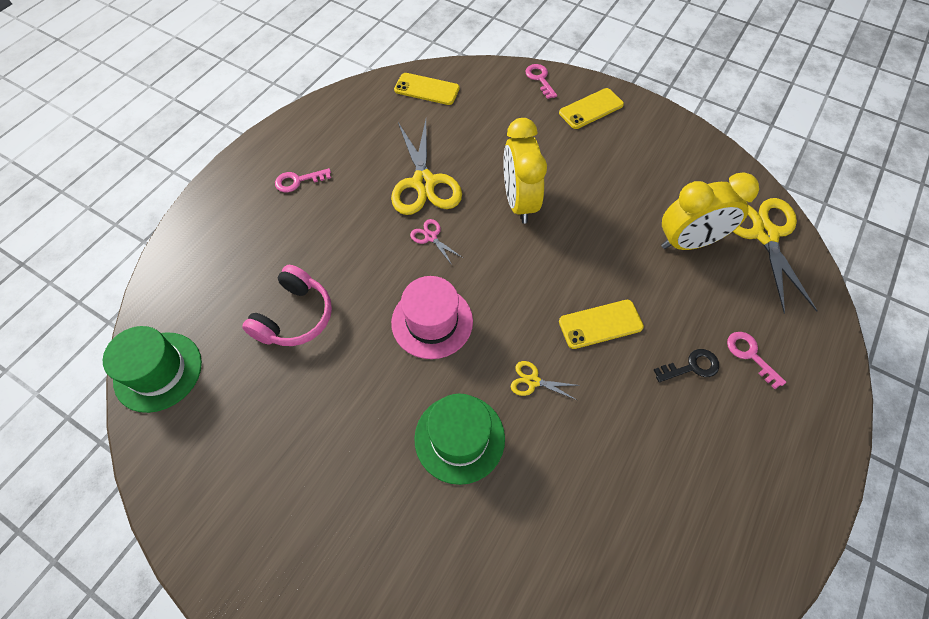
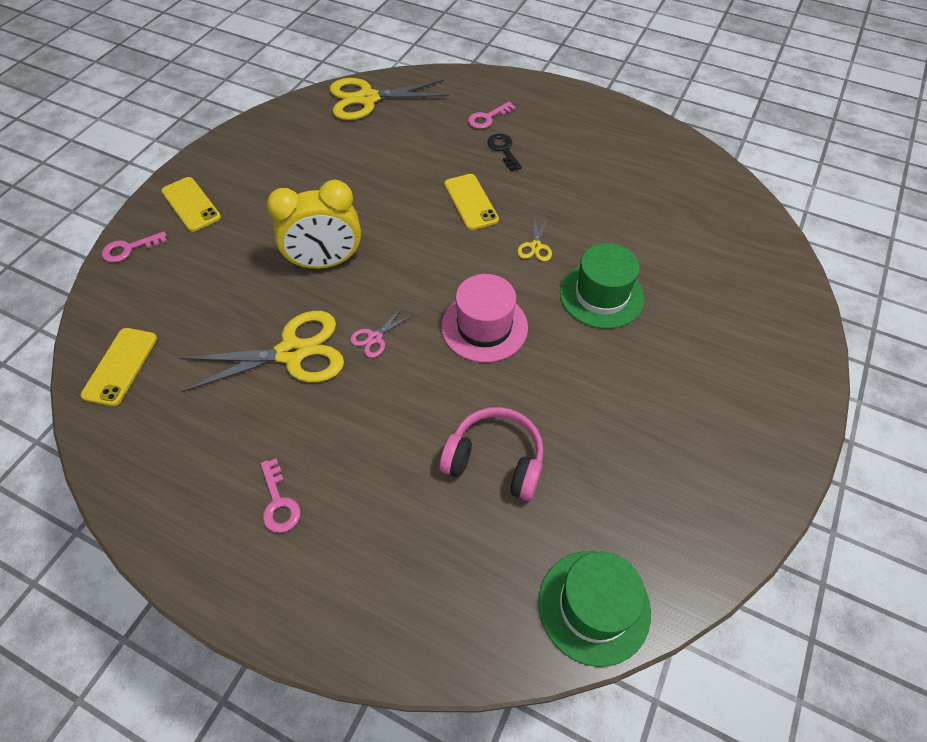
camera: 95 degrees left, 5 degrees down
yellow clock [661,172,759,250] -> none

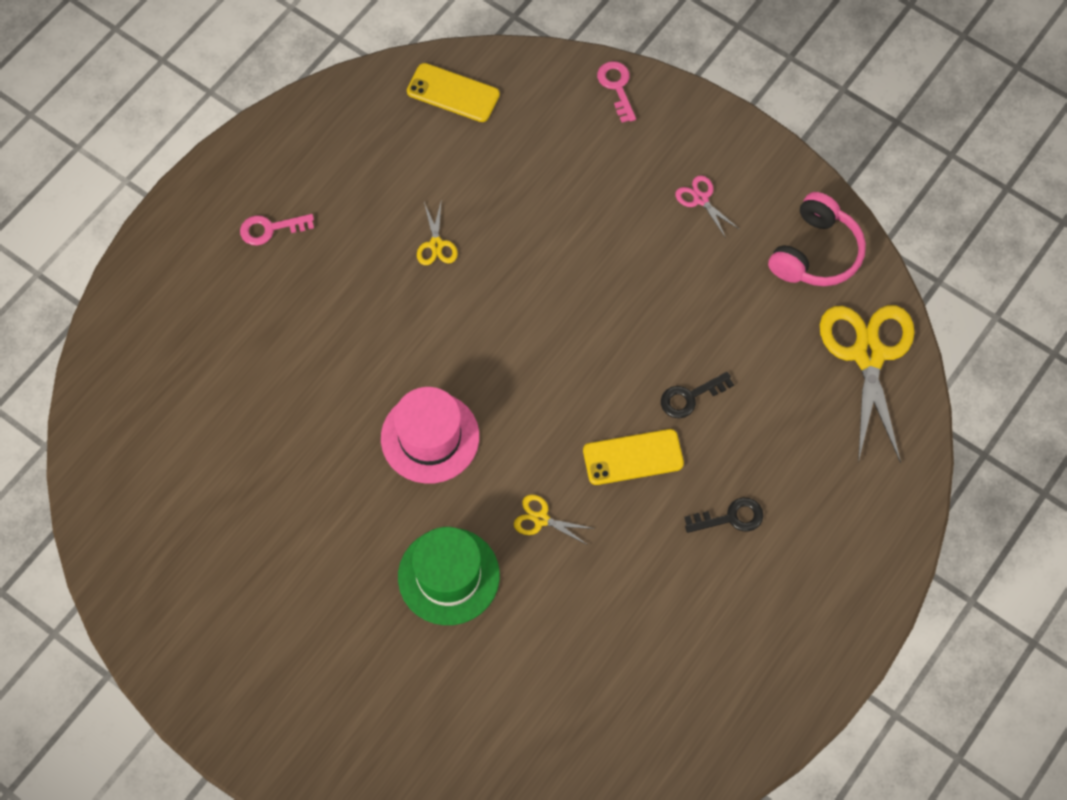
camera: 100 degrees right, 10 degrees up
yellow phone [161,177,221,232] -> none
yellow scissors [180,311,344,392] -> yellow scissors [417,199,458,265], size x0.44
yellow clock [267,180,361,269] -> none
pink scissors [350,306,414,358] -> pink scissors moved to [675,175,739,238]
pink headphones [439,407,544,501] -> pink headphones moved to [768,192,866,286]
pink key [468,102,515,129] -> none
green hat [538,551,651,667] -> none
none -> black key [661,372,734,418]

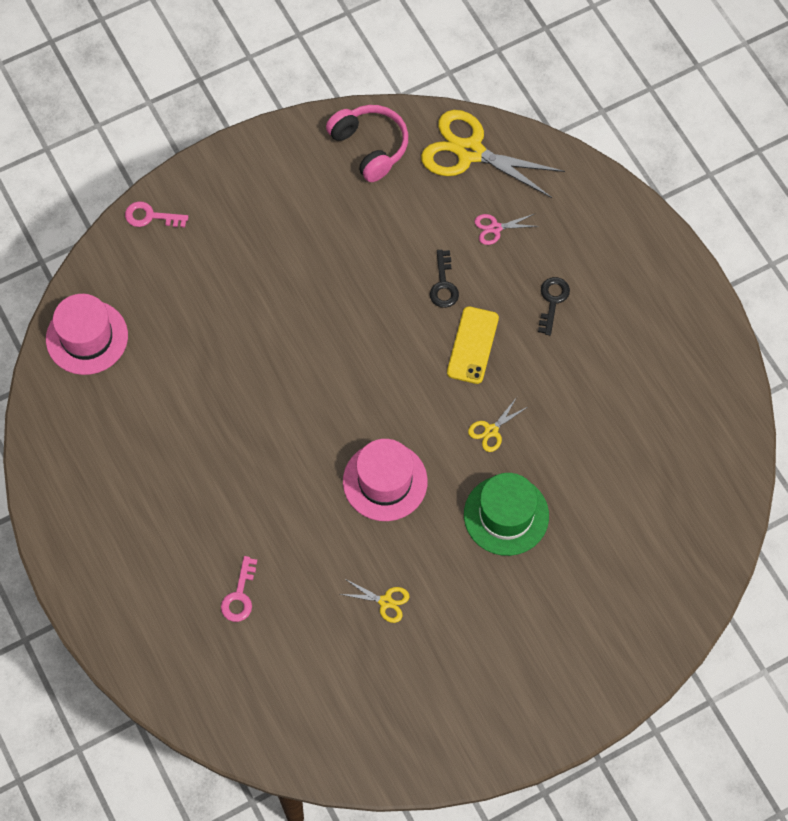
camera: 65 degrees left, 0 degrees up
pink key [240,214,314,246] -> pink key moved to [221,556,257,622]
yellow phone [407,63,500,122] -> pink hat [46,294,128,375]
yellow scissors [417,199,458,265] -> yellow scissors moved to [340,579,409,623]
pink scissors [675,175,739,238] -> pink scissors moved to [474,214,539,245]

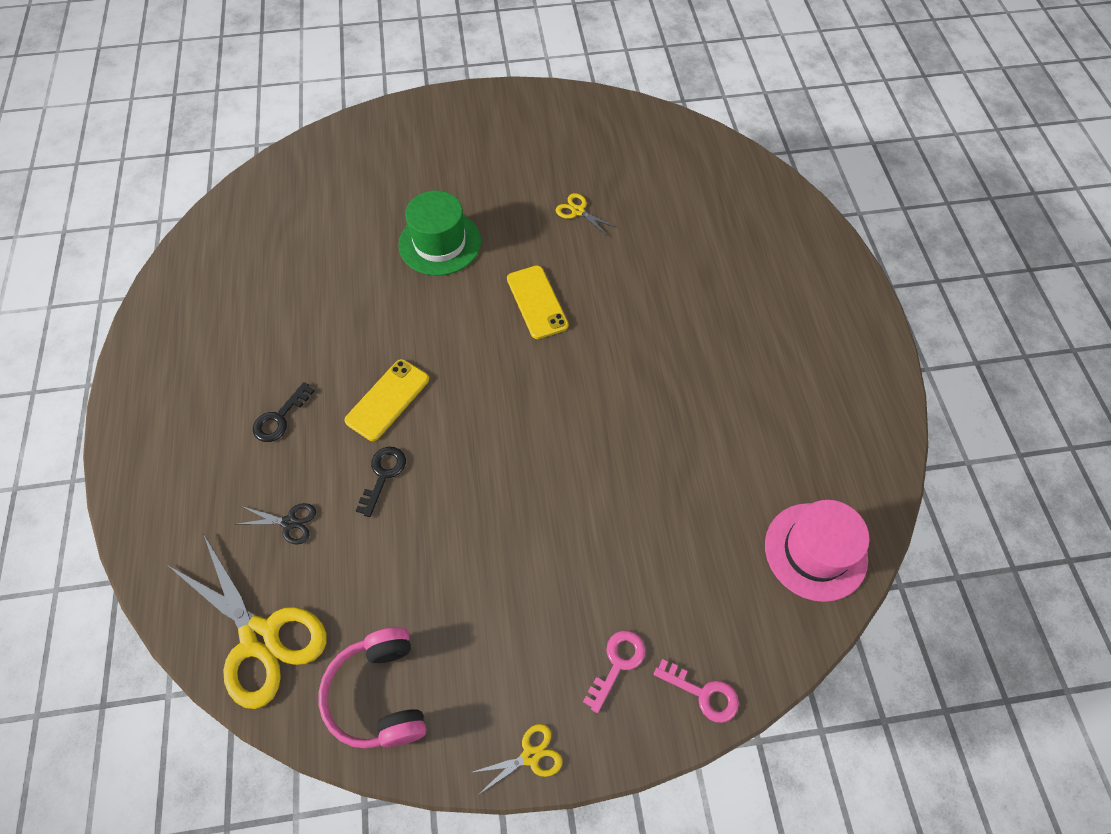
camera: 160 degrees left, 5 degrees down
pink key [221,556,257,622] -> pink key moved to [583,631,645,713]
pink hat [343,439,428,521] -> yellow phone [507,266,569,339]
yellow scissors [468,397,528,452] -> yellow scissors moved to [470,724,563,795]
pink scissors [474,214,539,245] -> black scissors [238,503,316,545]

